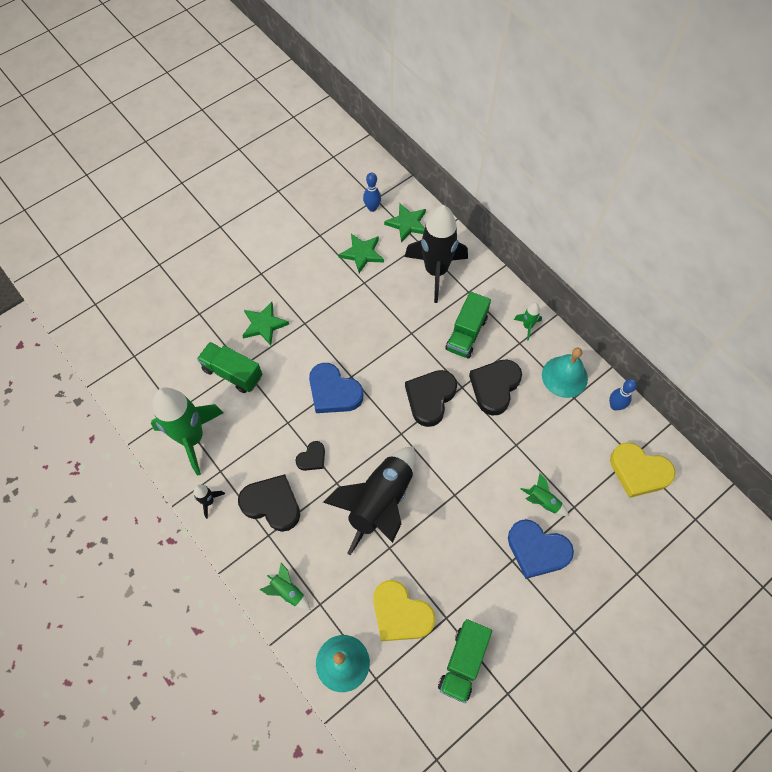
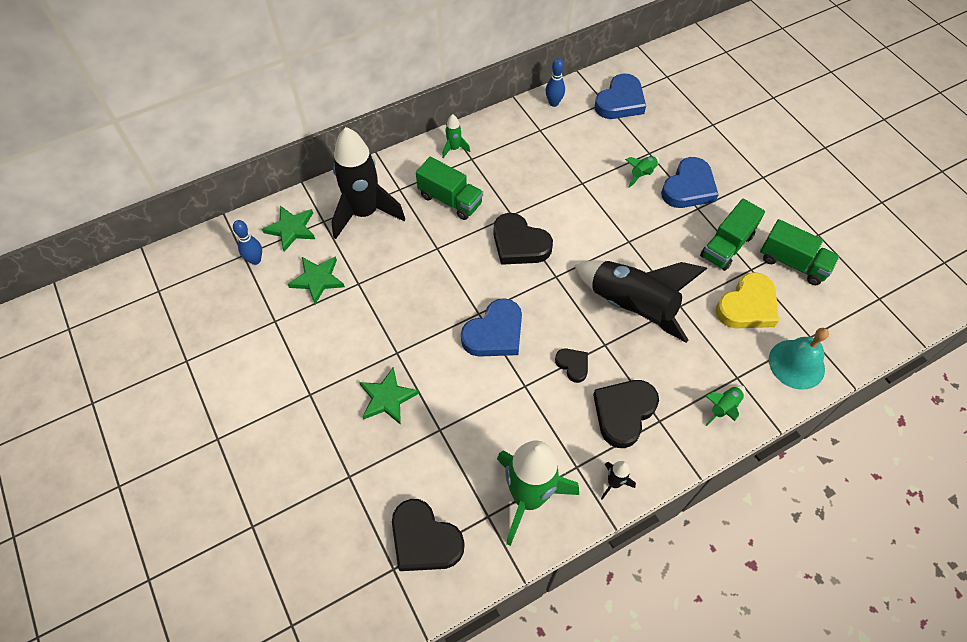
camera: 80 degrees left, 5 degrees down
green truck [197,342,262,393] -> green truck moved to [700,198,765,271]
black heart [469,359,522,416] -> black heart moved to [392,499,465,571]
turquoise bell [542,348,588,398] -> none
yellow heart [610,442,676,498] -> blue heart [595,73,646,119]

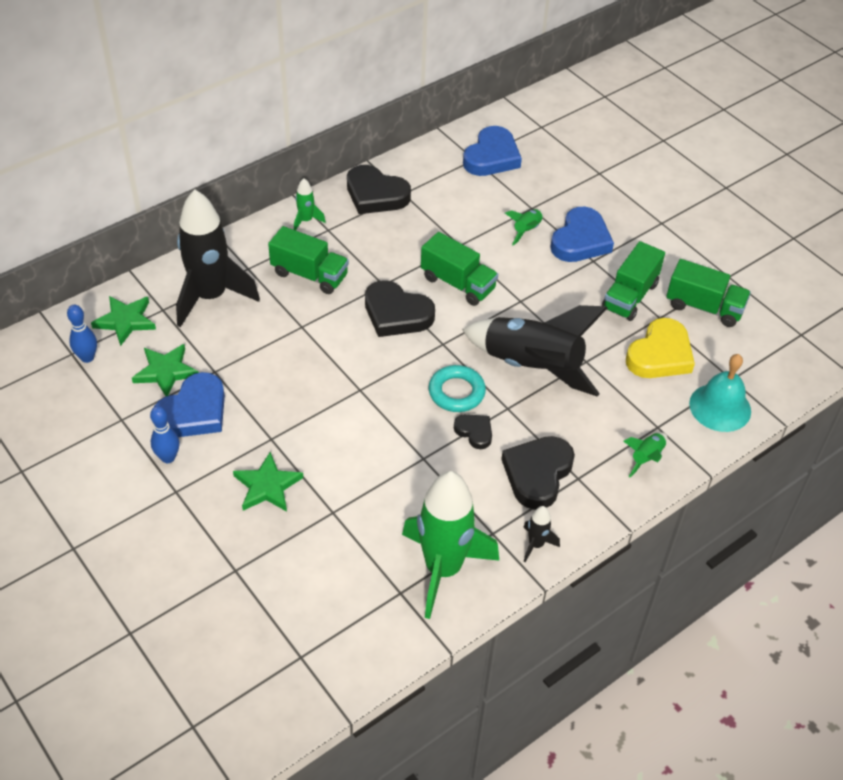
camera: 10 degrees left, 10 degrees down
black heart [392,499,465,571] -> black heart moved to [347,165,411,214]
blue heart [461,298,522,357] -> blue heart moved to [154,372,225,437]
blue bowling pin [546,58,565,107] -> blue bowling pin moved to [150,406,180,463]
none -> green truck [421,232,498,306]
none -> turquoise ring [429,365,486,412]

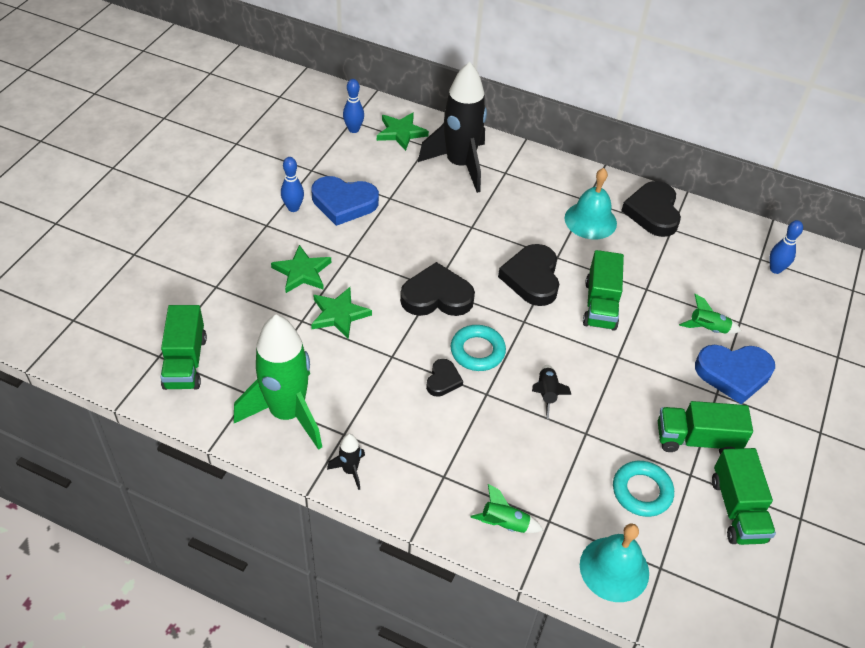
camera: 60 degrees right, 0 degrees up
green star [132,344,199,396] -> green star moved to [311,287,372,339]
green truck [268,226,349,294] -> green truck moved to [160,305,207,390]
green rocket [294,178,326,230] -> none
black rocket [462,305,607,397] -> black rocket [532,365,572,419], size x0.42
blue heart [463,126,522,176] -> blue bowling pin [770,220,803,274]
black heart [501,436,575,510] -> black heart moved to [400,262,475,316]
yellow heart [626,318,695,378] -> turquoise ring [613,461,674,517]
none -> turquoise bell [565,168,617,240]

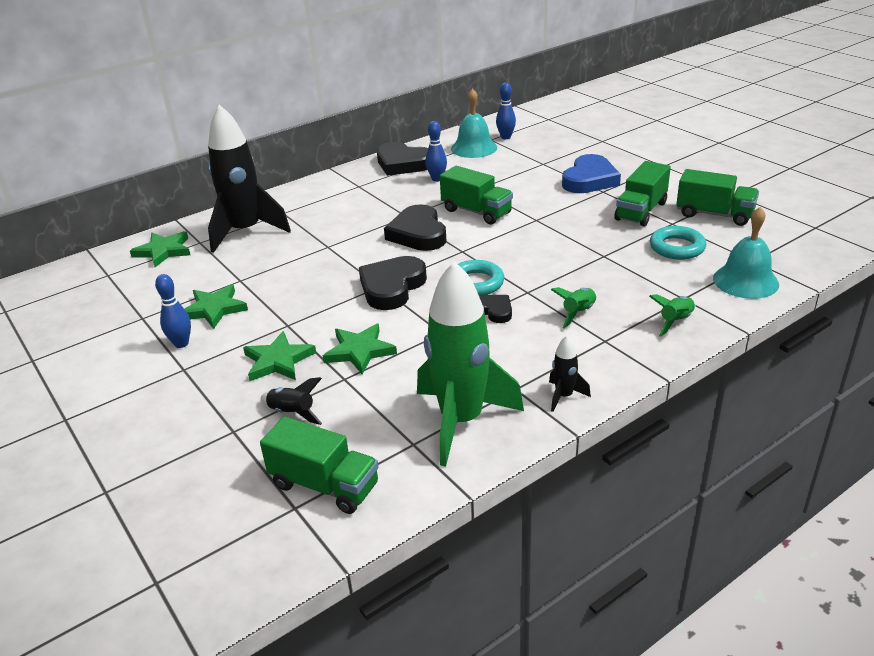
camera: 55 degrees left, 15 degrees down
blue heart [311,176,379,226] -> green star [184,284,248,329]
blue bowling pin [343,79,364,133] -> blue bowling pin moved to [425,121,447,182]
black heart [498,244,559,306] -> black heart turned 45 degrees clockwise [384,204,447,251]
black rocket [532,365,572,419] -> black rocket moved to [261,377,322,425]
turquoise bell [565,168,617,240] -> turquoise bell moved to [451,88,497,158]
green rocket [679,294,741,334] -> green rocket moved to [551,287,597,328]

